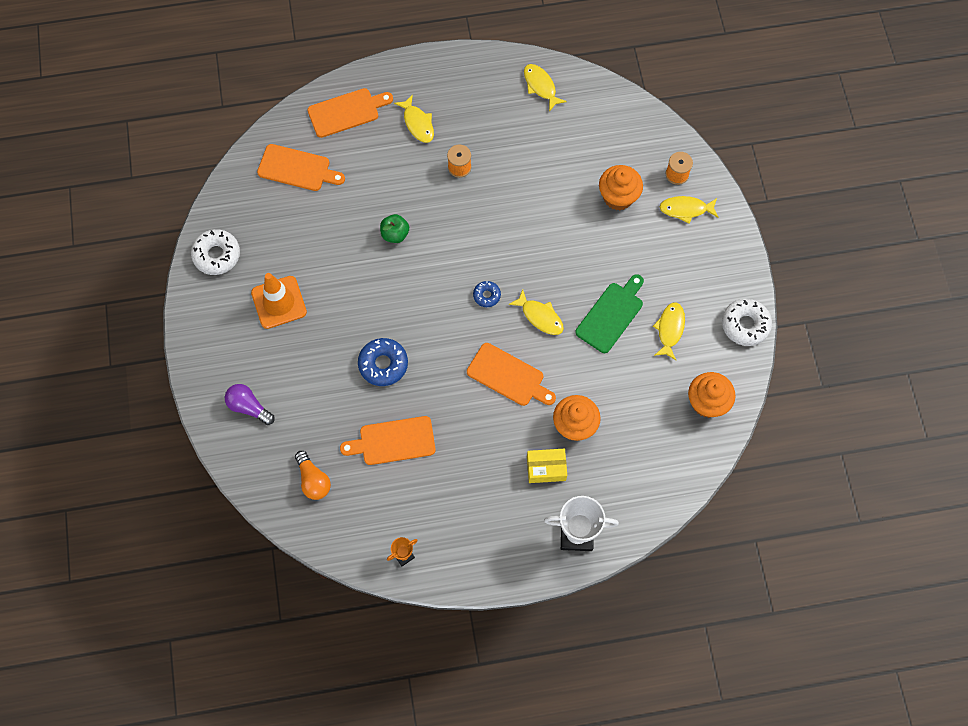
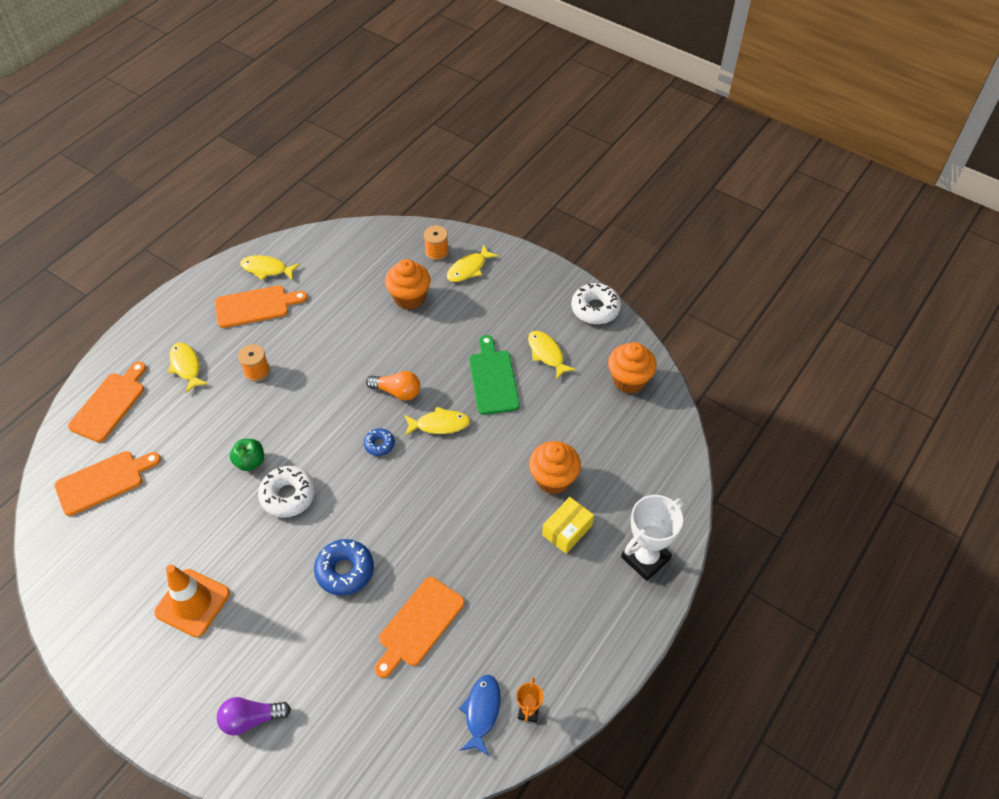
camera: 45 degrees left, 15 degrees down
white donut [191,229,240,275] -> white donut moved to [258,466,315,518]
orange light bulb [295,451,331,500] -> orange light bulb moved to [366,371,420,401]
yellow fish [394,94,434,143] -> yellow fish turned 135 degrees counterclockwise [168,342,208,393]
orange cutting board [467,343,556,406] -> orange cutting board moved to [215,285,308,328]
none -> blue fish [459,675,501,756]

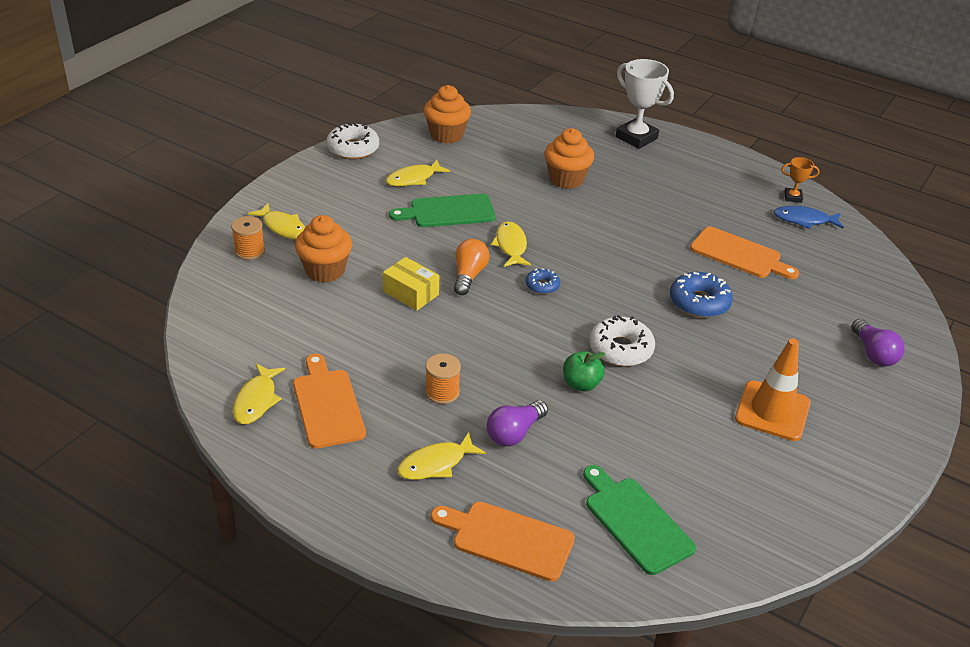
camera: 95 degrees left, 15 degrees down
orange cutting board [54,451,161,516] -> green cutting board [583,465,696,575]
yellow box [542,497,594,554] -> yellow box moved to [383,257,439,311]
none -> purple light bulb [487,400,548,446]

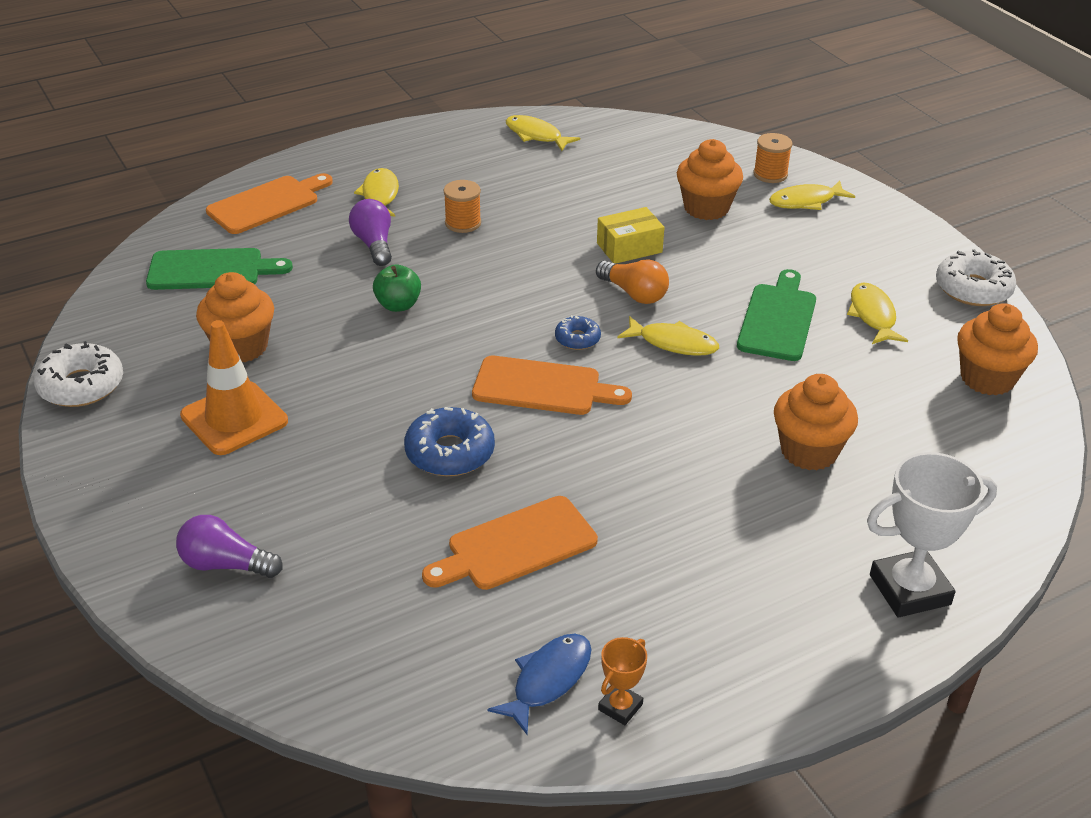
camera: 120 degrees right, 0 degrees up
orange cutting board [293,354,366,448] -> orange cutting board moved to [472,356,632,415]
white donut [589,315,655,366] -> white donut moved to [34,341,123,407]
none -> orange cupcake [196,272,274,362]

